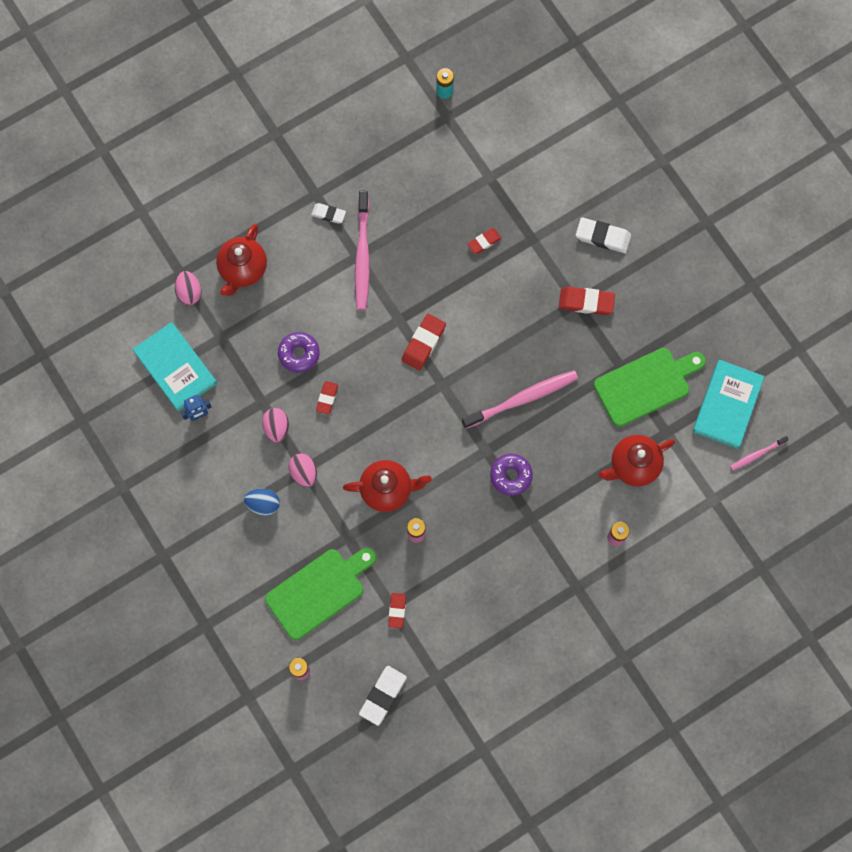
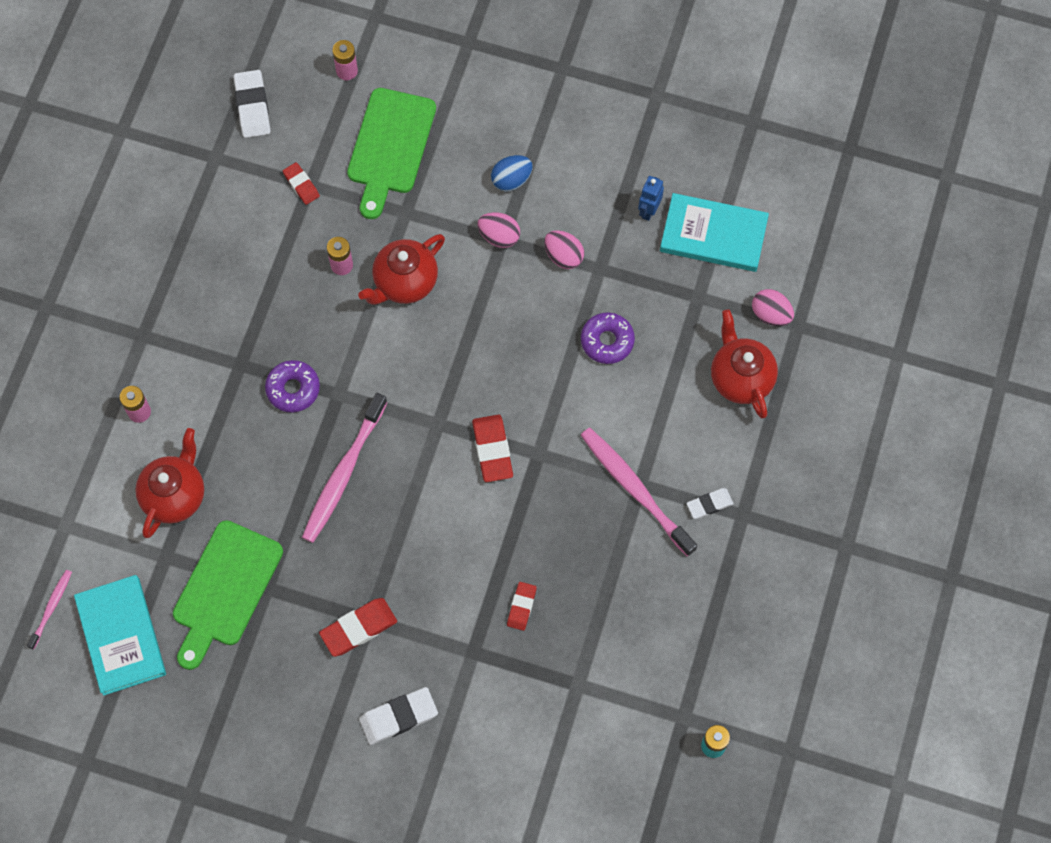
camera: 140 degrees right, 5 degrees down
red eraser [316,381,338,414] -> none

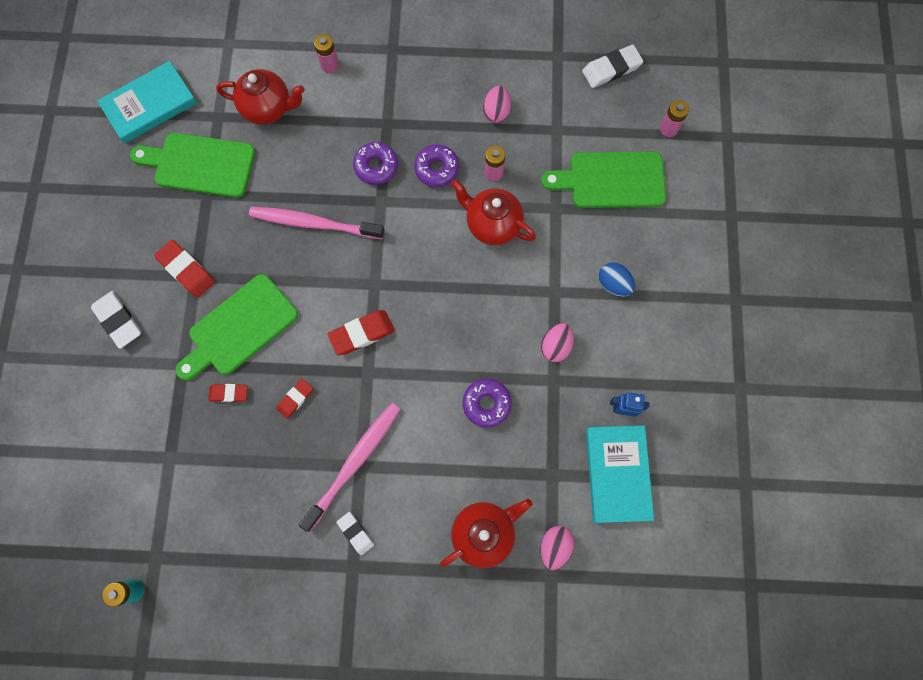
camera: 75 degrees right, 5 degrees up
pink toothbrush [27,570,72,650] -> none
red eraser [283,162,320,205] -> red eraser moved to [276,379,313,419]
pink egg [477,212,520,248] -> pink egg moved to [483,86,511,123]
none -> green cutting board [176,274,298,380]
none -> purple donut [414,144,459,187]

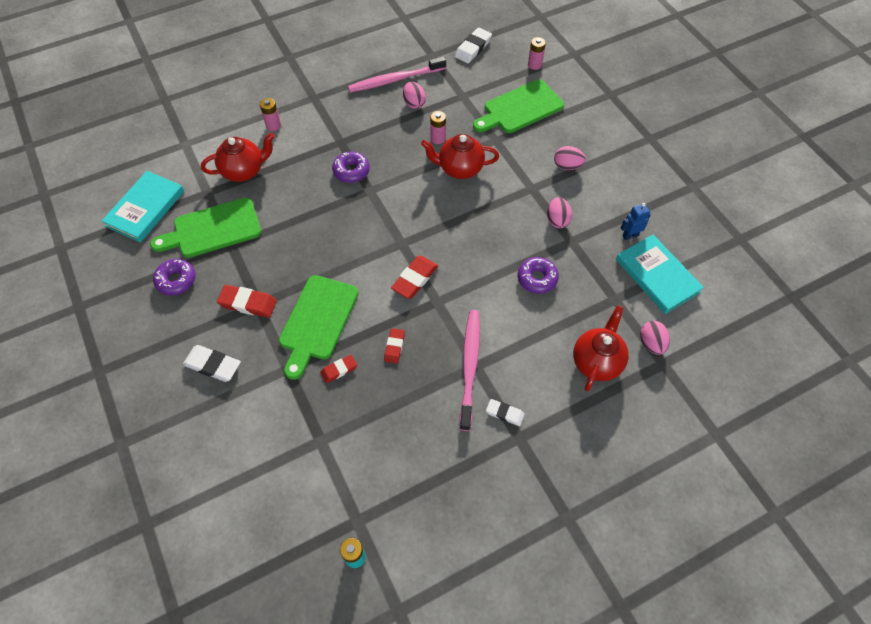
camera: 30 degrees left, 15 degrees down
pink toothbrush [249,207,384,239] -> pink toothbrush moved to [348,56,446,92]
purple donut [414,144,459,187] -> purple donut moved to [153,259,195,295]
blue egg [598,262,635,297] -> pink egg [554,146,586,170]

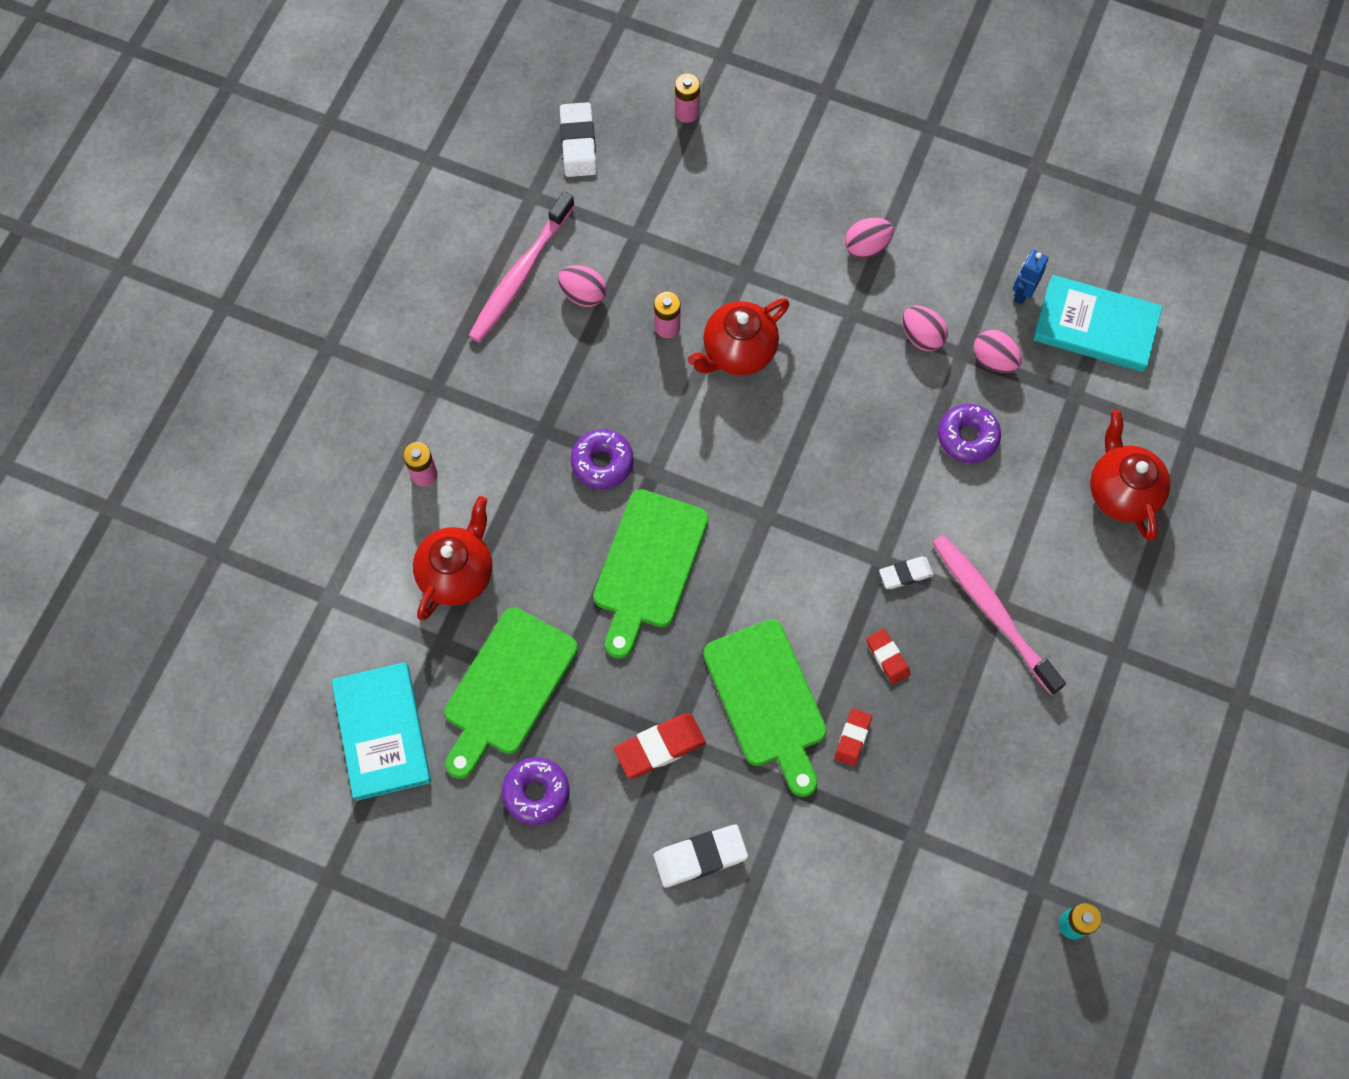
camera: 40 degrees left, 10 degrees up
red eraser [391,256,438,299] -> none
green cutting board [473,79,564,133] -> green cutting board moved to [593,489,709,659]
white eraser [486,399,525,426] -> white eraser moved to [879,556,933,589]
pink egg [640,321,670,355] -> pink egg moved to [973,330,1022,373]

